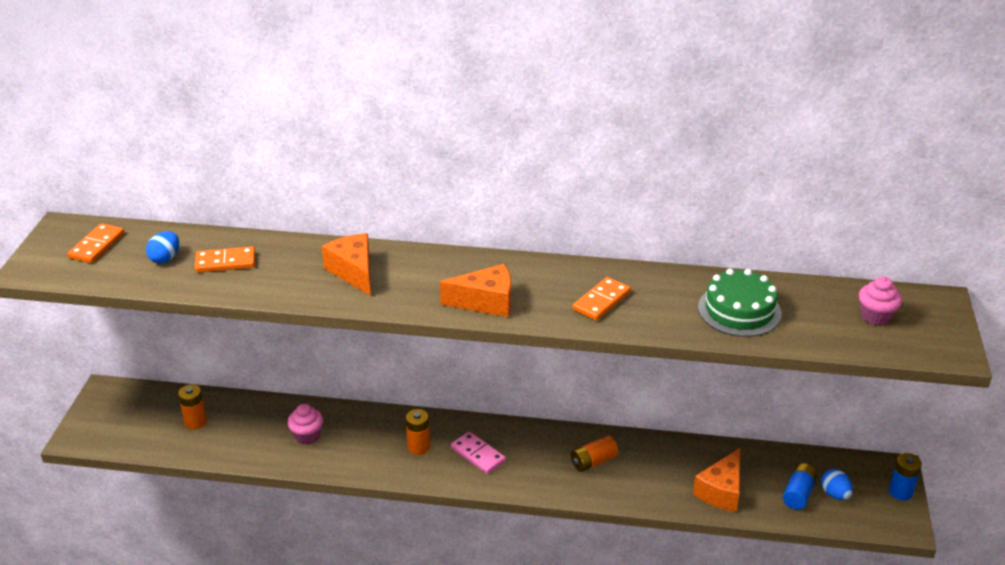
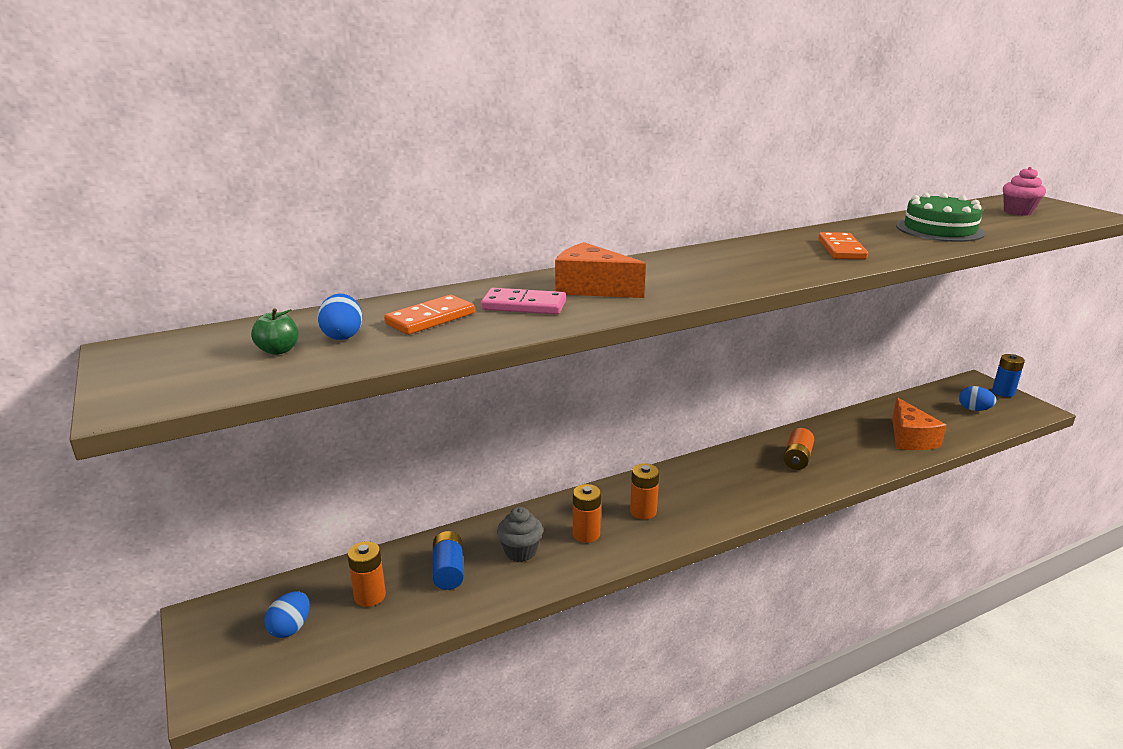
camera: 35 degrees left, 10 degrees down
orange domino [68,223,125,263] -> none
pink cupcake [287,404,324,445] -> grey cupcake [497,507,543,562]
orange cheese [440,264,511,317] -> none
pink domino [451,431,506,474] -> pink domino moved to [481,288,566,315]
blue battery [783,463,818,510] -> blue battery moved to [433,531,464,590]
none -> green apple [251,308,298,355]
none -> blue egg [264,591,310,638]
none -> orange battery [573,484,601,543]

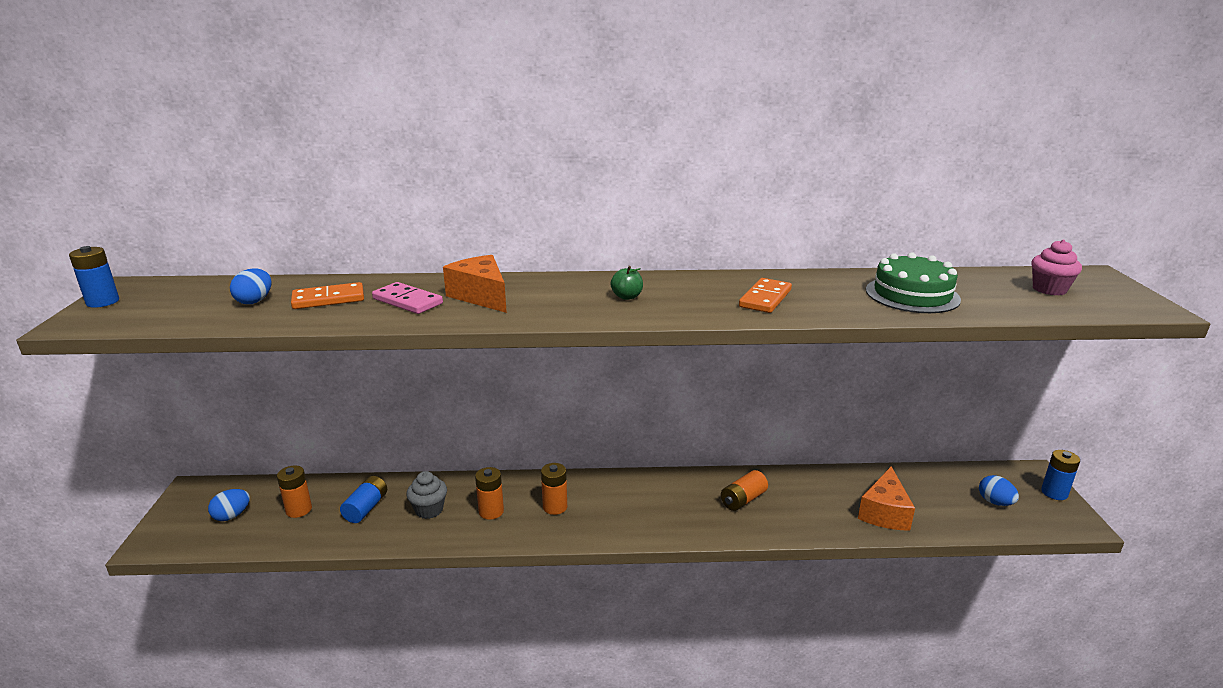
camera: 25 degrees right, 0 degrees up
green apple [251,308,298,355] -> green apple moved to [611,266,643,300]
none -> blue battery [69,246,119,308]

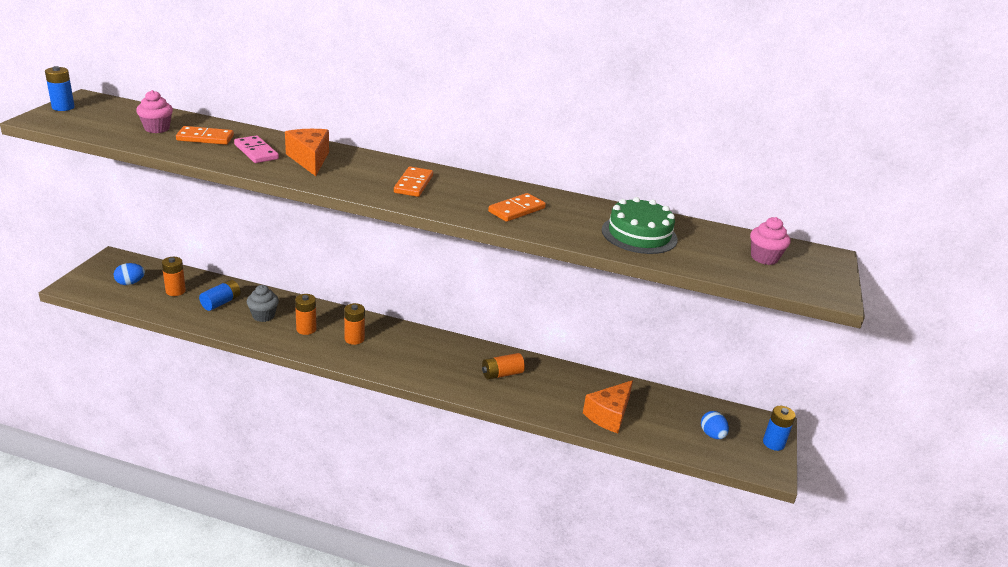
camera: 15 degrees right, 5 degrees up
blue egg [230,268,271,304] -> pink cupcake [136,90,173,133]
green apple [611,266,643,300] -> orange domino [394,167,433,197]

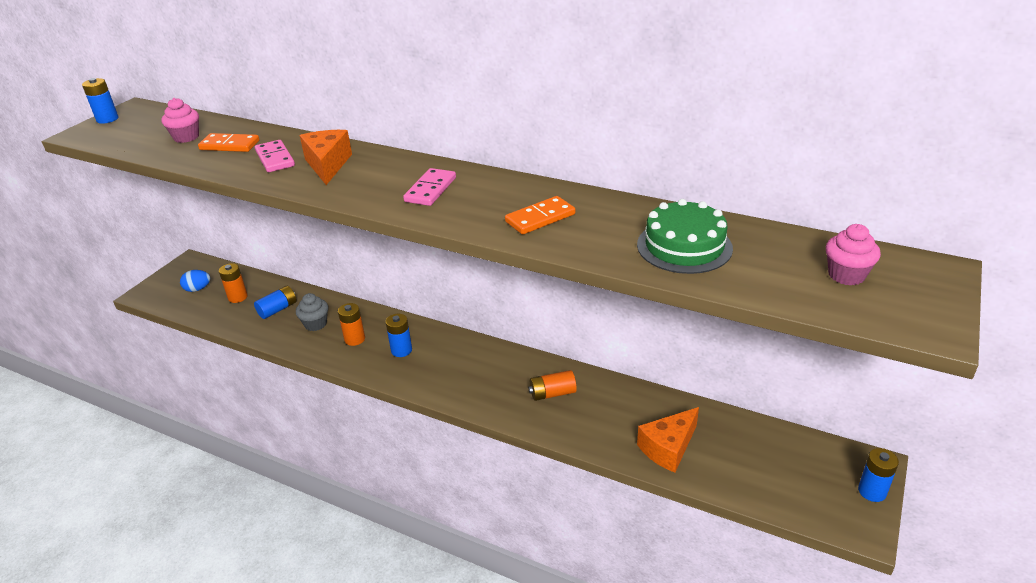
camera: 15 degrees right, 5 degrees up
orange battery [344,303,365,345] -> blue battery [386,314,412,357]
orange domino [394,167,433,197] -> pink domino [403,168,456,206]
blue egg [701,411,729,439] -> none

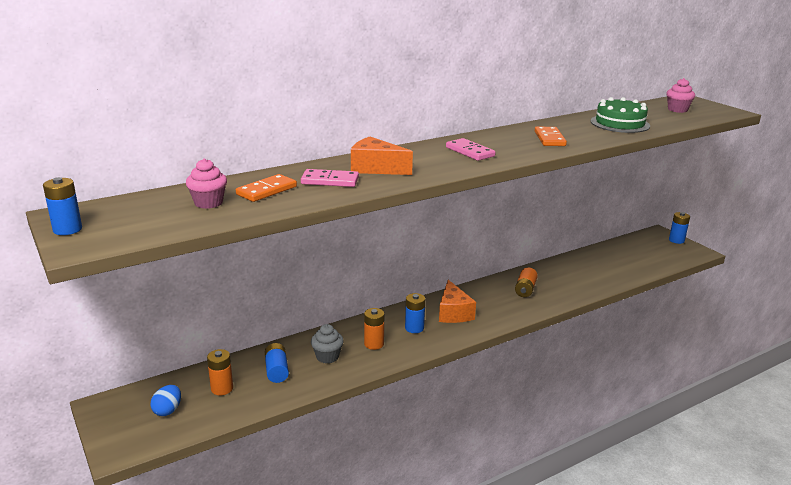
camera: 60 degrees left, 10 degrees down
orange cheese [637,407,699,472] -> orange cheese moved to [439,280,476,323]

